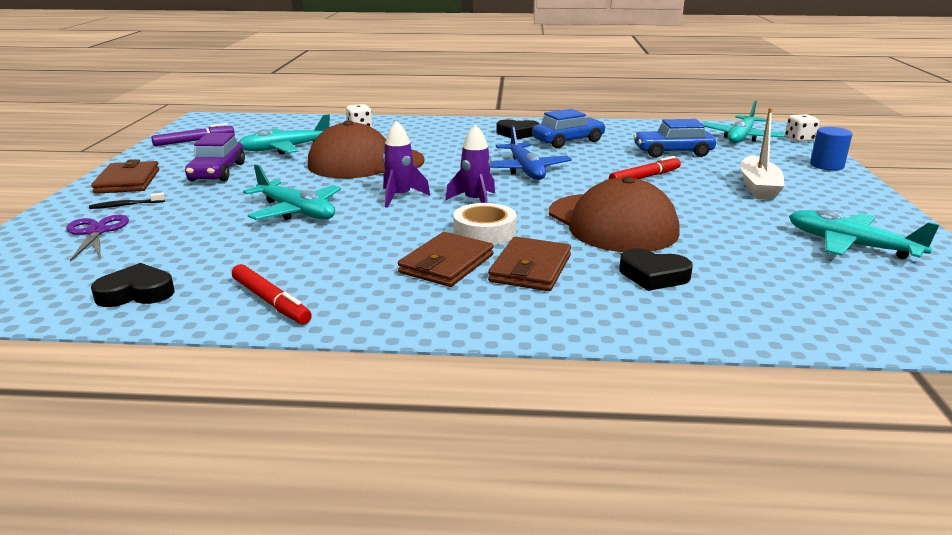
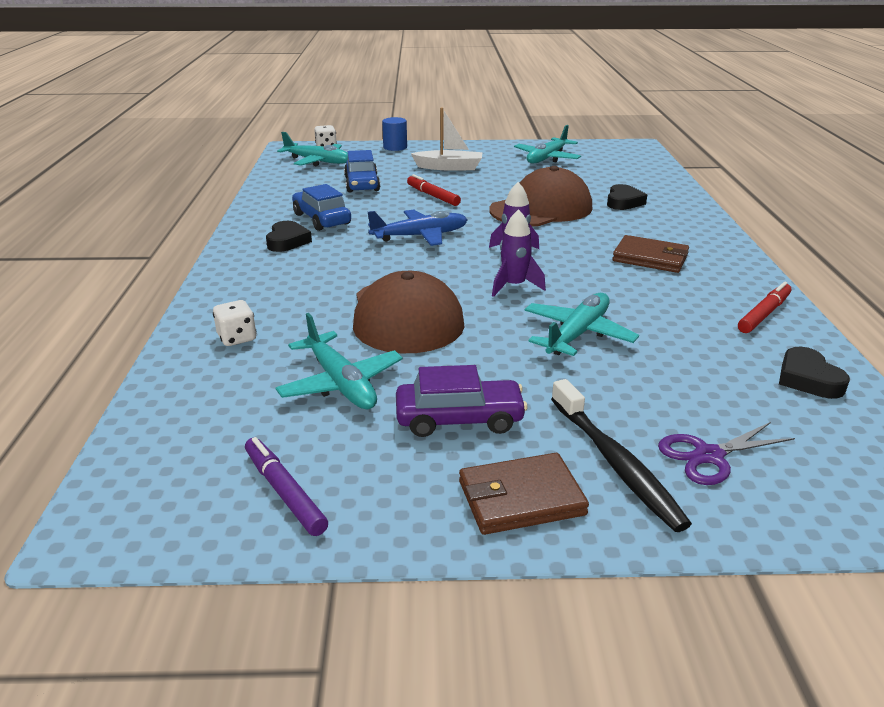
camera: 95 degrees left, 5 degrees up
black toothbrush [89,193,165,209] -> black toothbrush [551,379,692,532], size x2.16
white tape [453,203,517,245] -> none
brown wallet [488,236,571,291] -> none

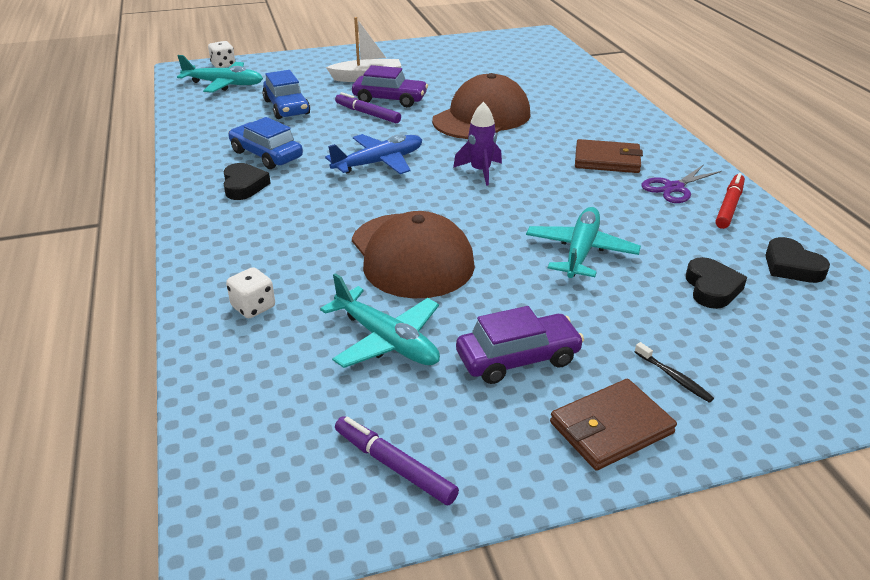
camera: 15 degrees left, 5 degrees up
blue cylinder [382,117,407,151] -> none
red marker [407,174,461,206] -> purple marker [335,92,401,123]
purple rocket [492,209,546,297] -> none
turquoise plane [514,125,581,163] -> none
black toothbrush [551,379,692,532] -> black toothbrush [635,342,714,403], size x0.46
black heart [607,184,647,210] -> black heart moved to [686,257,747,309]
purple scissors [658,422,795,485] -> purple scissors moved to [641,164,722,203]
none -> purple car [352,65,428,107]

